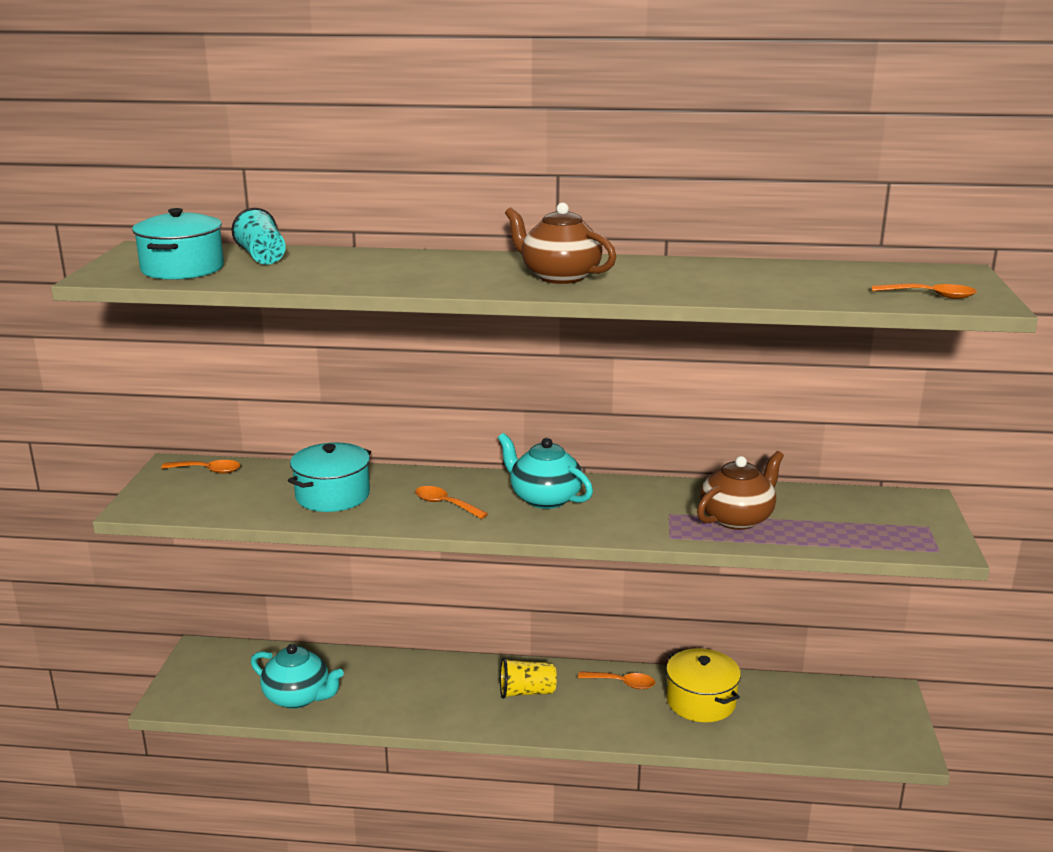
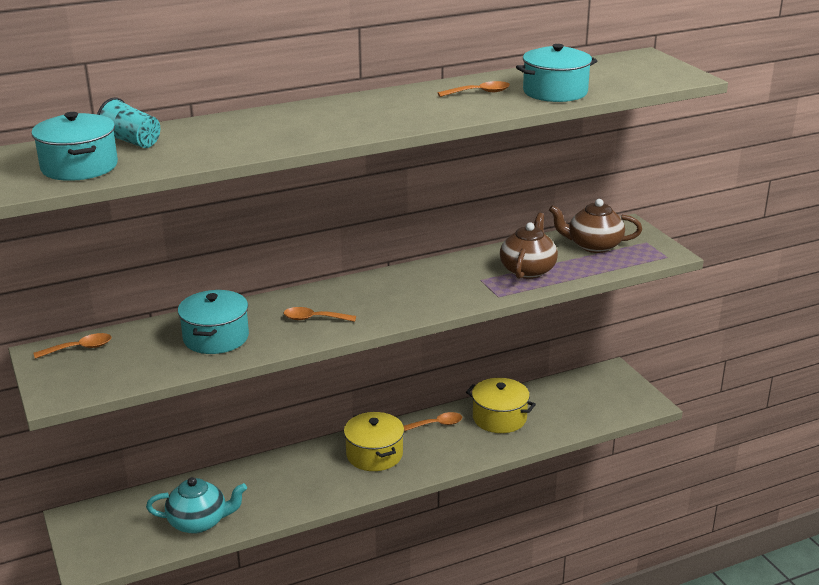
camera: 30 degrees left, 5 degrees up
turquoise teapot [498,433,593,509] -> none
yellow cup [500,658,557,699] -> yellow pot [344,412,404,471]
brown teapot [505,203,616,284] -> brown teapot moved to [549,199,642,253]
orange spoon [872,284,977,299] -> orange spoon moved to [437,81,510,97]
none -> turquoise pot [516,44,598,102]

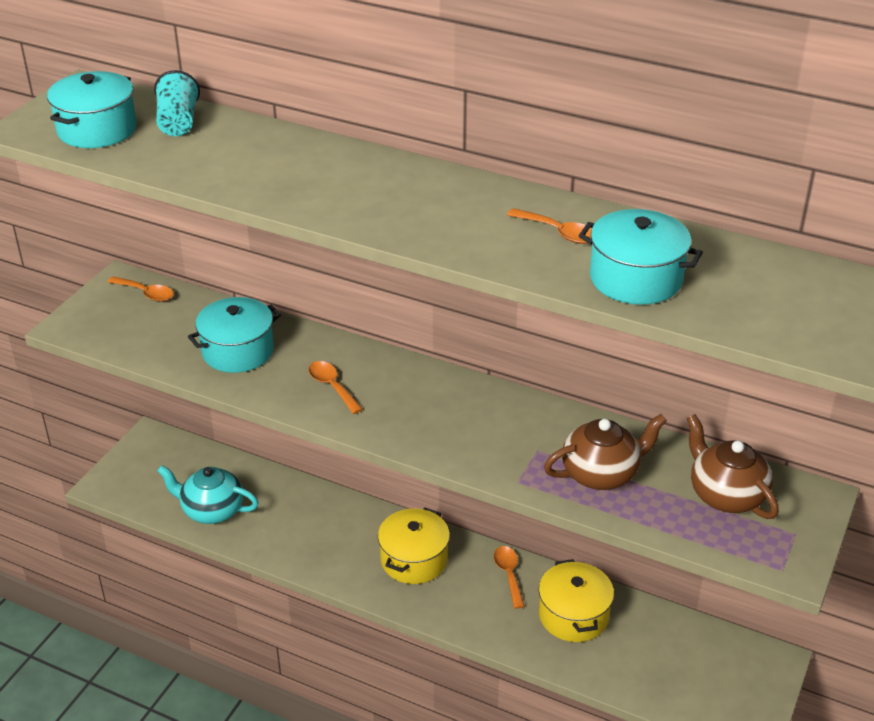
camera: 50 degrees right, 10 degrees up
turquoise teapot [146,477,247,534] -> turquoise teapot turned 150 degrees clockwise [157,465,258,524]
orange spoon [404,412,462,431] -> orange spoon turned 135 degrees counterclockwise [494,546,525,609]

